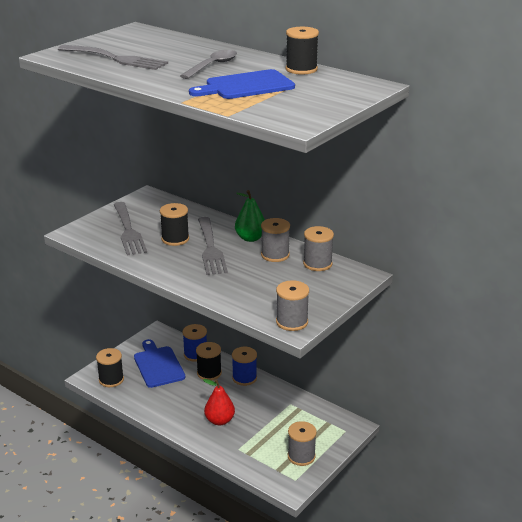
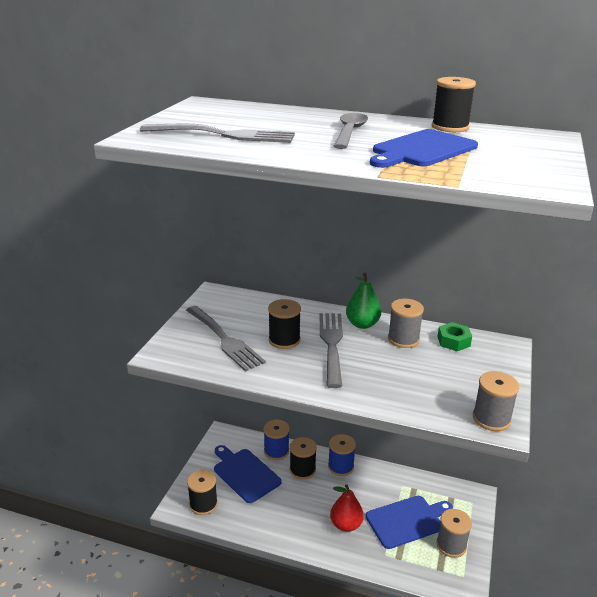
camera: 20 degrees left, 0 degrees up
grey fork [198,217,228,275] -> grey fork turned 150 degrees counterclockwise [319,313,343,388]
grey spool [303,226,334,271] -> green nut [437,322,472,351]
none -> blue cutting board [366,496,453,549]

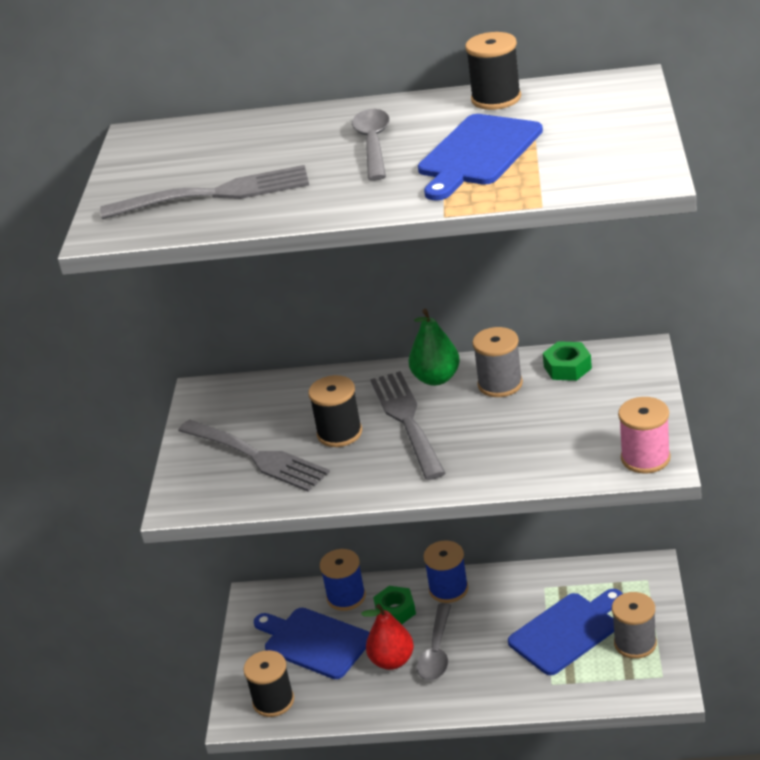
camera: 10 degrees left, 5 degrees up
black spool [290,437,317,480] -> green nut [373,586,416,624]
red pear [330,484,364,532] -> red pear moved to [361,604,414,670]
grey spool [473,371,519,431] -> pink spool [618,397,671,474]
none -> grey spoon [417,603,451,681]

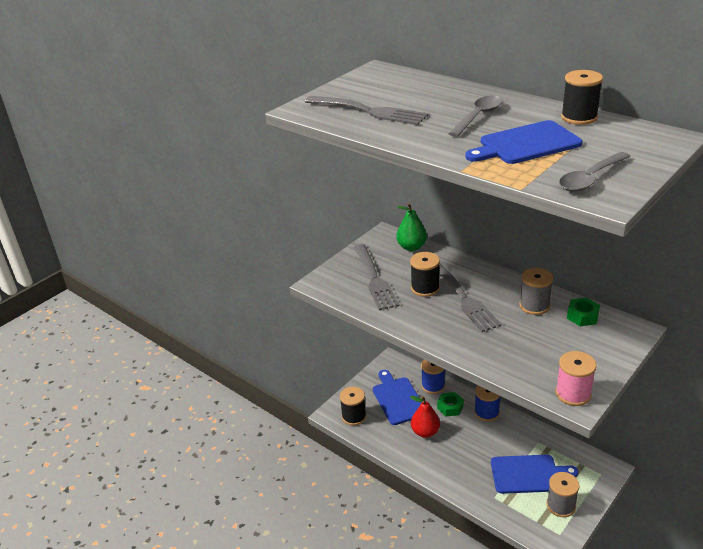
camera: 35 degrees right, 0 degrees up
grey fork [370,371,445,480] -> grey fork turned 135 degrees clockwise [439,263,502,332]
green pear [409,308,460,386] -> green pear moved to [396,203,427,251]
grey spoon [417,603,451,681] -> grey spoon moved to [559,152,631,192]

